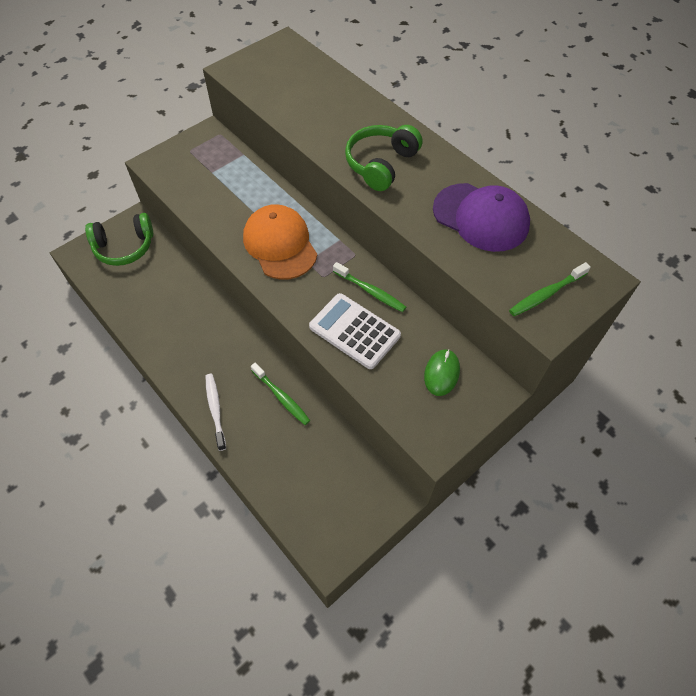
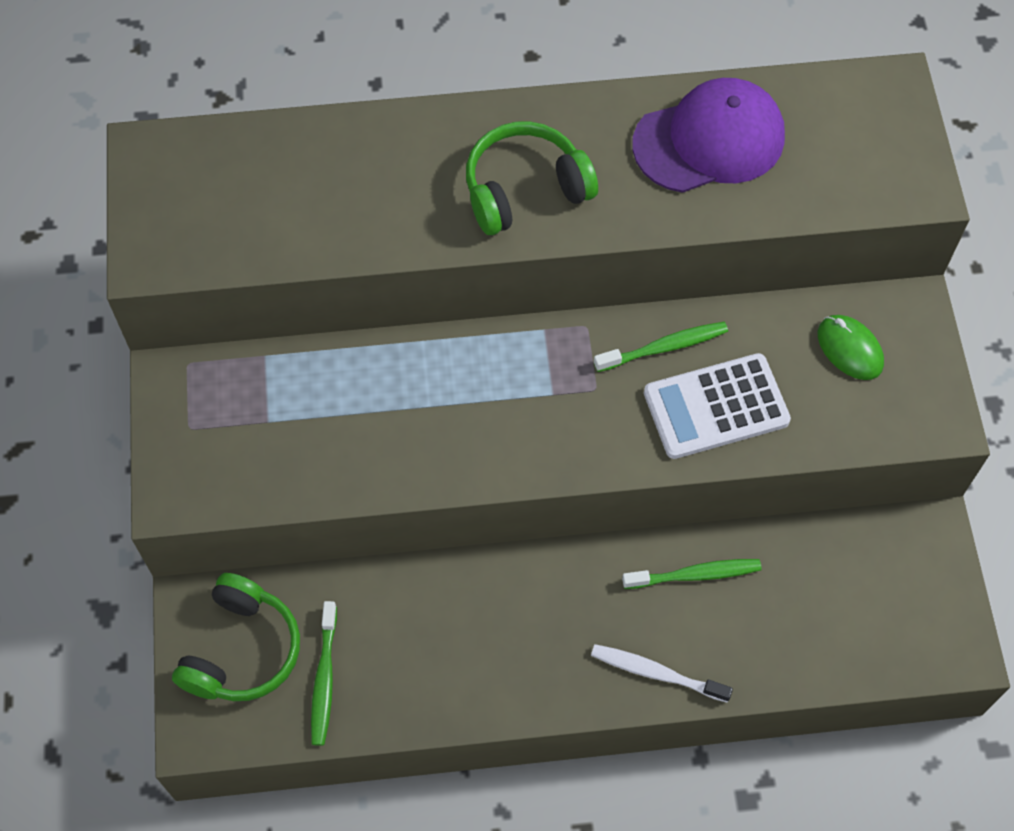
camera: 55 degrees left, 5 degrees up
orange cap [243,204,317,280] -> none
green headphones [345,125,423,191] -> green headphones turned 90 degrees clockwise [466,122,598,235]
green toothbrush [509,262,591,316] -> green toothbrush moved to [311,601,337,746]

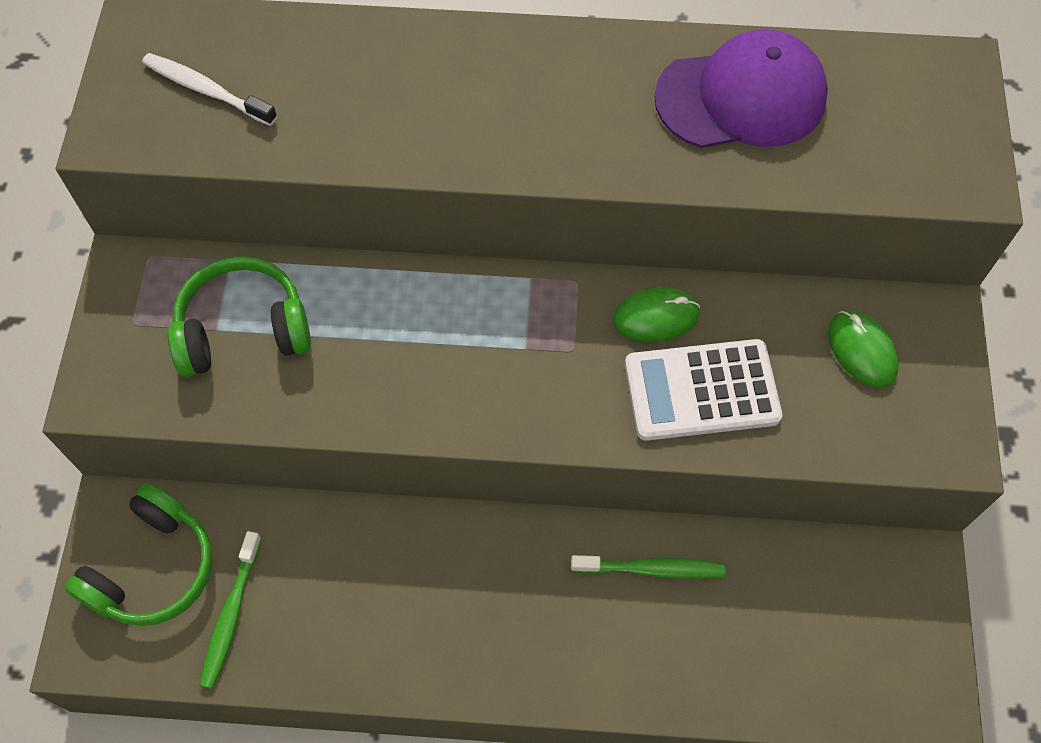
camera: 10 degrees right, 0 degrees up
green headphones [466,122,598,235] -> green headphones moved to [168,256,311,377]
white toothbrush [591,644,733,702] -> white toothbrush moved to [142,53,277,126]
green toothbrush [594,322,728,372] -> green mouse [613,287,700,342]

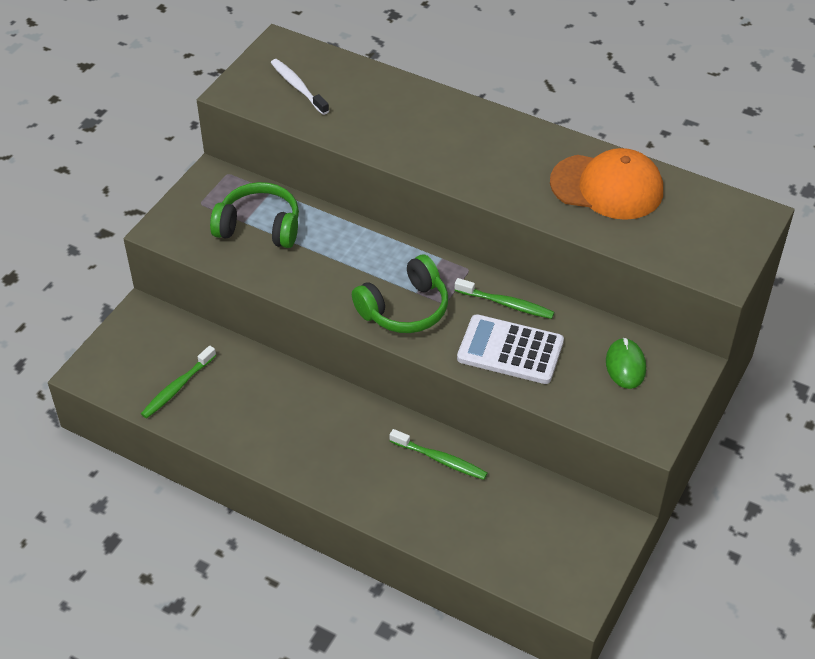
camera: 25 degrees right, 15 degrees down
green headphones [64,483,212,626] -> green headphones moved to [352,255,448,333]
green mouse [613,287,700,342] -> green toothbrush [455,278,554,319]
purple cap [654,29,828,148] -> orange cap [550,148,663,220]

